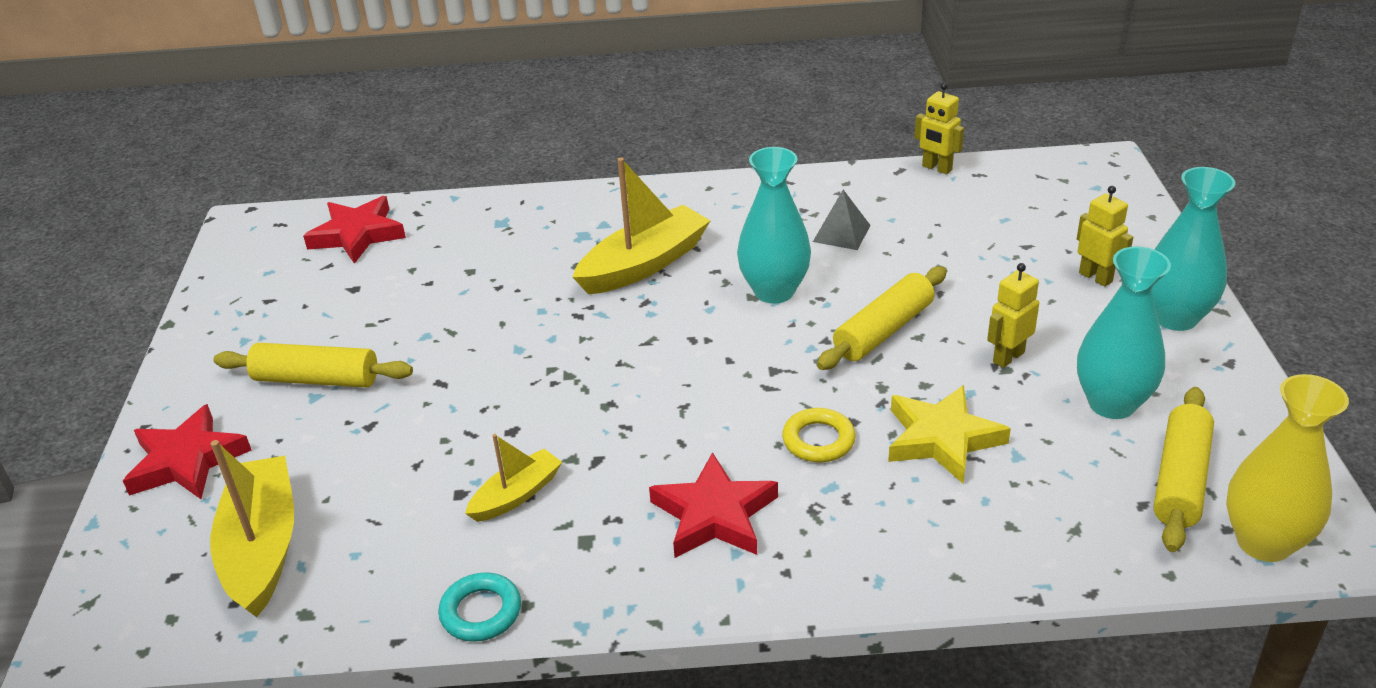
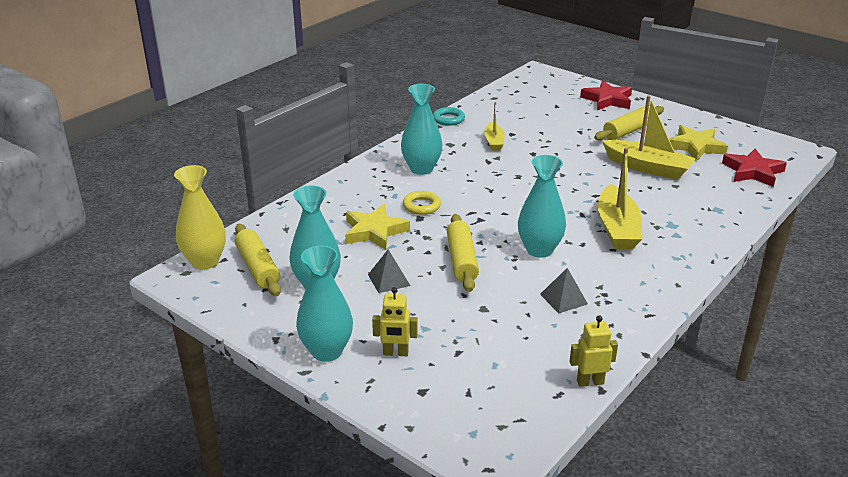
camera: 130 degrees right, 5 degrees down
yellow boat [210,440,294,617] -> yellow boat moved to [602,95,696,180]
red star [649,452,778,558] -> turquoise vase [401,84,442,175]
yellow robot [987,263,1039,368] -> grey pyramid [368,249,410,293]
none -> yellow star [669,125,728,161]

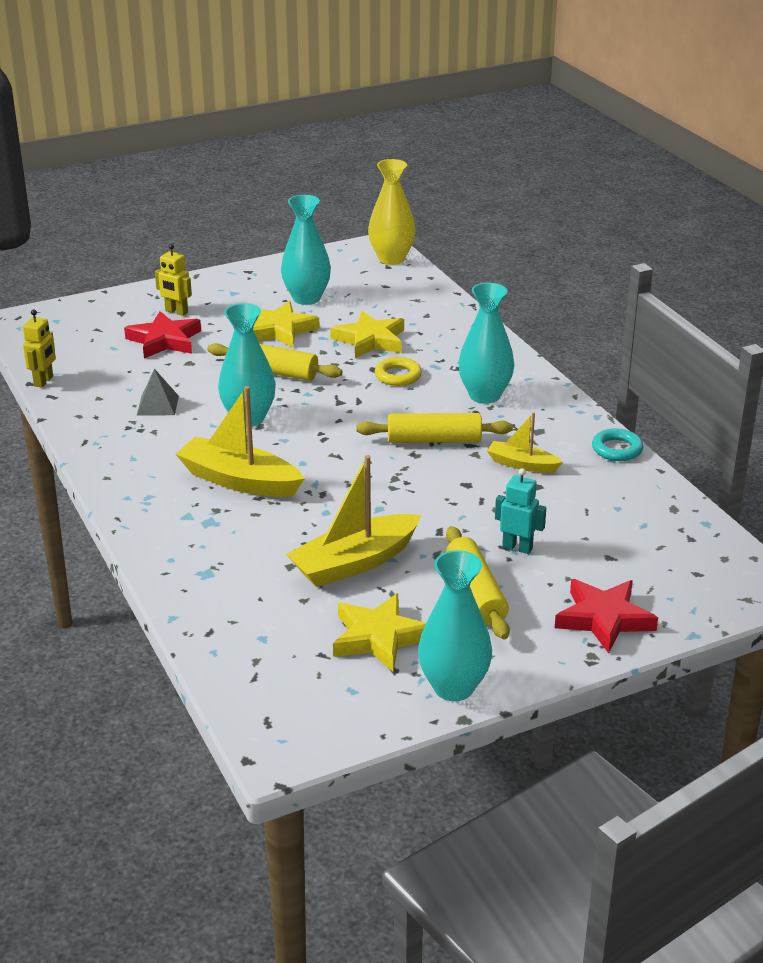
camera: 115 degrees right, 0 degrees up
yellow rolling pin [235,224,281,296] -> yellow rolling pin moved to [356,413,513,443]
turquoise vase [296,245,353,362] -> turquoise vase moved to [418,550,492,701]
grey pyramid [368,249,410,293] -> yellow star [253,301,320,348]
yellow robot [372,287,417,356] -> yellow robot turned 90 degrees counterclockwise [155,244,192,316]
red star [722,149,787,187] -> red star moved to [124,311,201,359]
none -> turquoise robot [495,468,546,554]

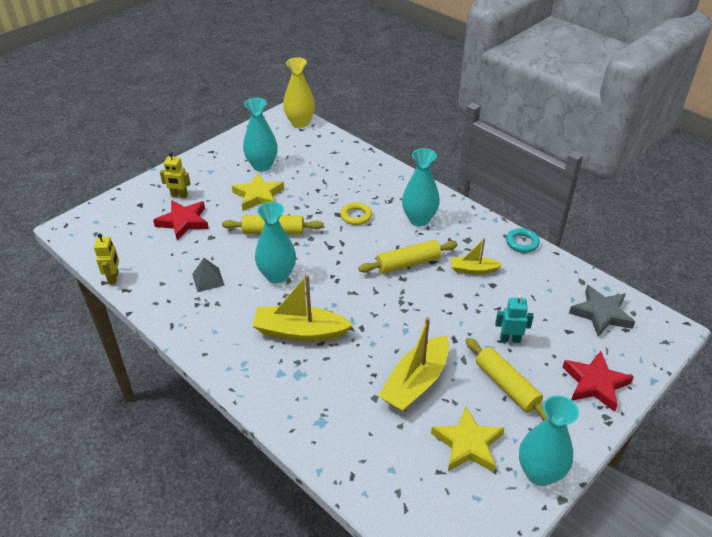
camera: 20 degrees left, 10 degrees up
yellow star [330,311,404,358] -> none
none -> grey star [569,285,635,337]

